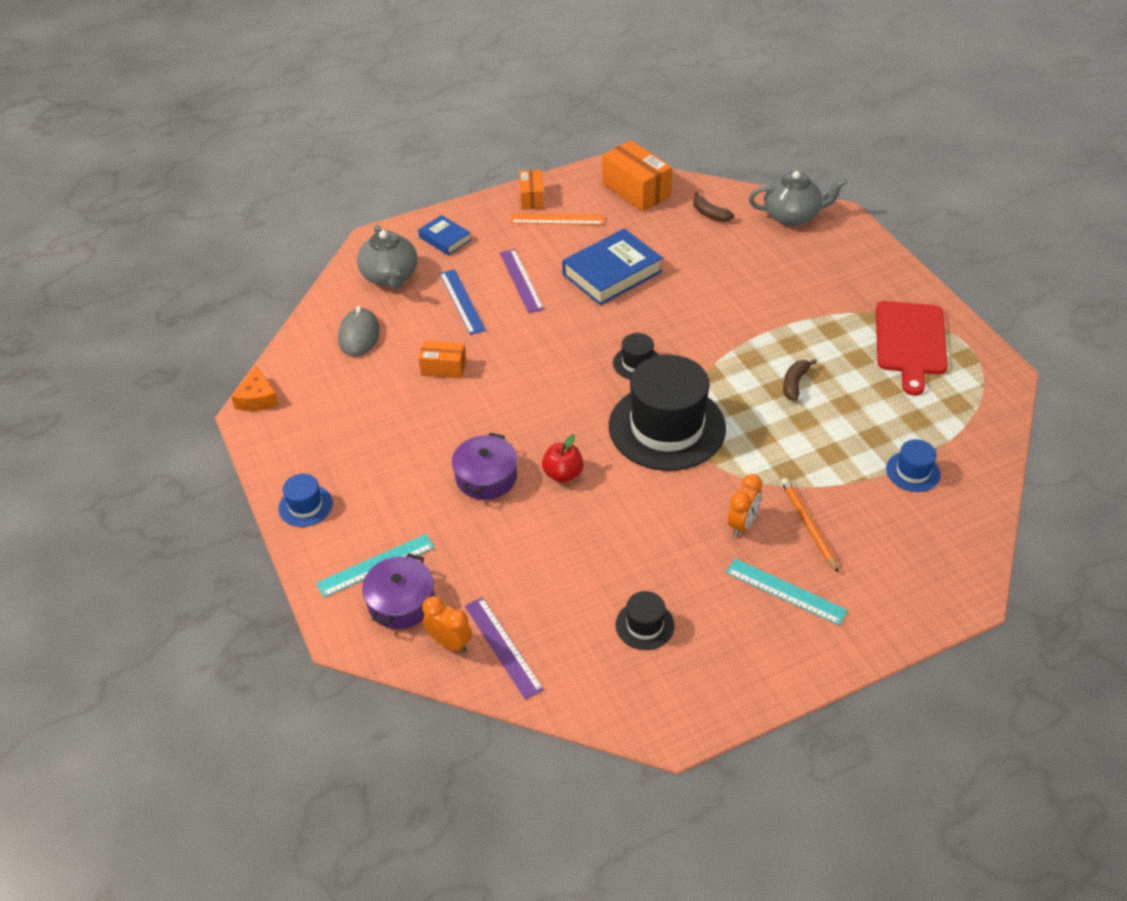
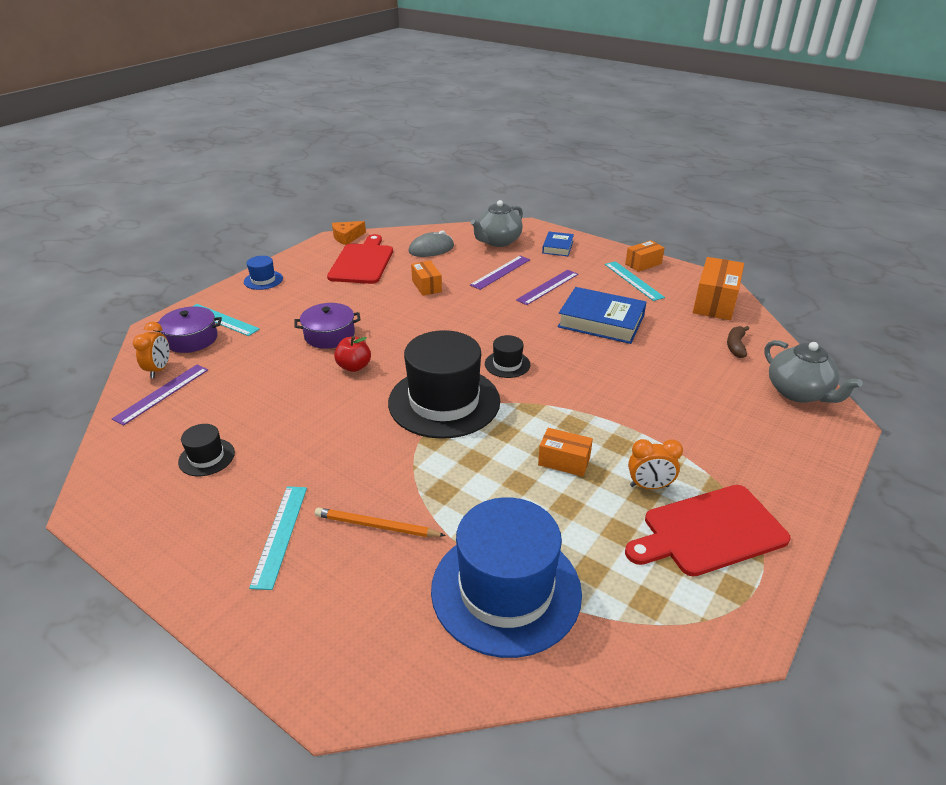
camera: 60 degrees right, 10 degrees down
blue ruler [439,269,486,335] -> purple ruler [470,256,530,290]
orange ruler [511,213,604,225] -> turquoise ruler [605,261,665,301]
orange clock [728,474,762,537] -> orange clock moved to [628,439,683,489]
orange pencil [781,478,839,573] -> orange pencil turned 120 degrees counterclockwise [315,508,446,537]
brown banana [783,359,817,401] -> orange box [538,428,593,477]
blue hat [886,439,941,492] -> blue hat [431,497,582,658], size x2.28
none -> red cutting board [327,234,393,284]

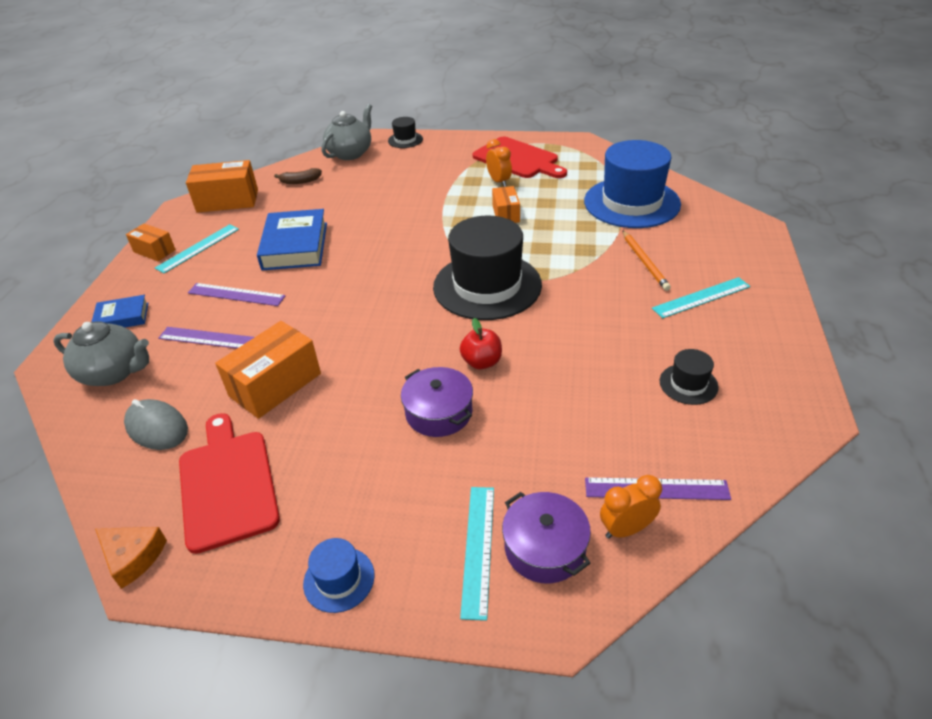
camera: 115 degrees left, 5 degrees up
red cutting board [327,234,393,284] -> red cutting board turned 90 degrees clockwise [179,413,280,554]
orange box [411,260,442,296] -> orange box [215,321,321,419], size x1.70
black hat [485,335,530,378] -> black hat moved to [388,117,423,148]

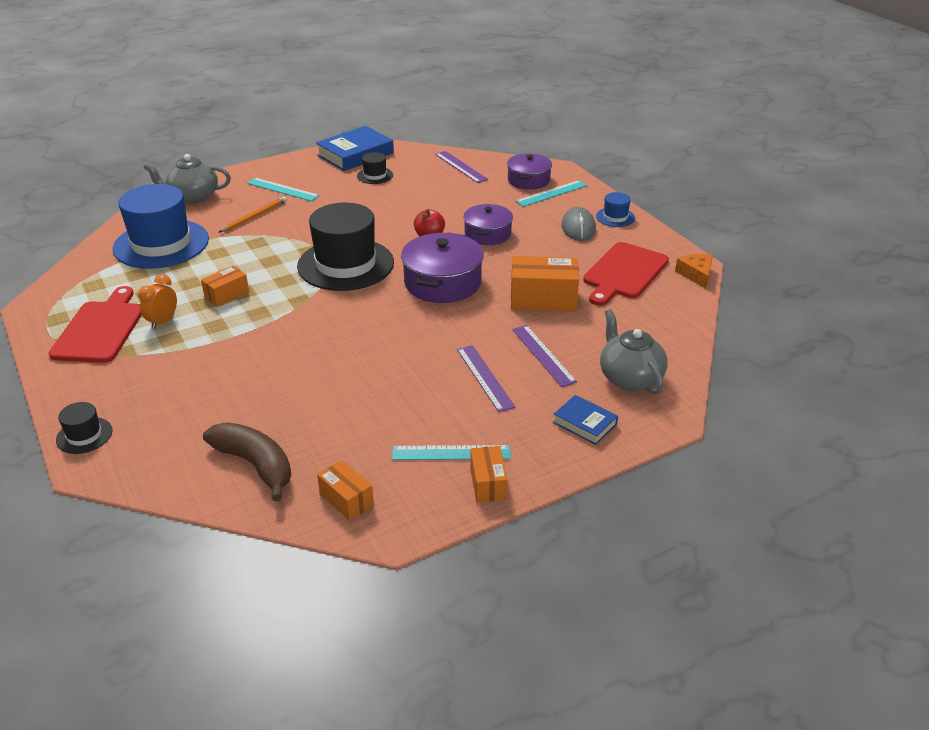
camera: 130 degrees left, 5 degrees down
grey mouse [124,399,188,450] -> grey mouse moved to [561,207,596,241]
orange box [186,160,258,213] -> orange box [317,460,374,521], size x0.59
blue book [257,209,327,270] -> blue book moved to [316,126,394,171]
brown banana [274,168,322,184] -> brown banana [203,422,291,501], size x1.84
grey teapot [322,104,372,160] -> grey teapot moved to [143,154,231,204]
orange clock [600,475,662,539] -> none
none -> purple pot [401,233,484,303]

